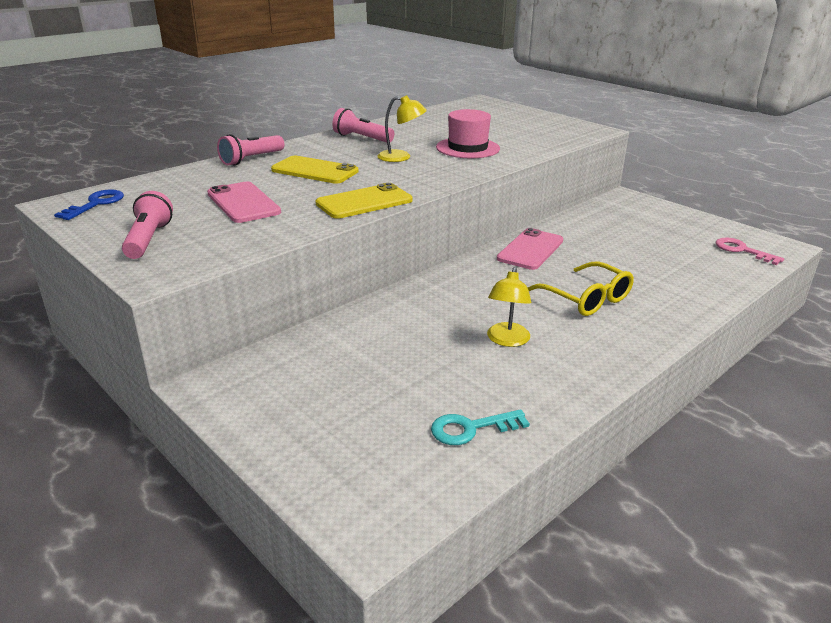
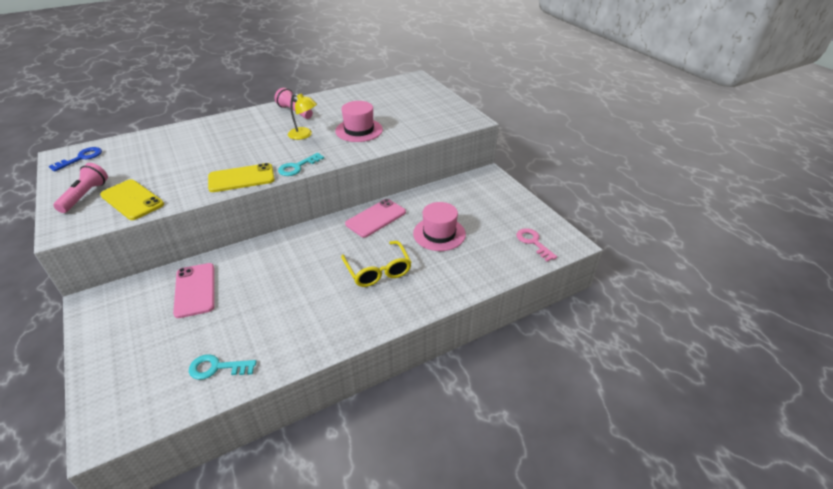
camera: 15 degrees right, 10 degrees up
pink phone [207,182,281,223] -> pink phone moved to [173,263,214,318]
pink flashlight [217,134,285,166] -> none
yellow phone [271,156,359,184] -> yellow phone moved to [100,179,164,220]
yellow lamp [487,267,531,347] -> none
none -> turquoise key [278,153,324,176]
none -> pink hat [413,202,466,251]

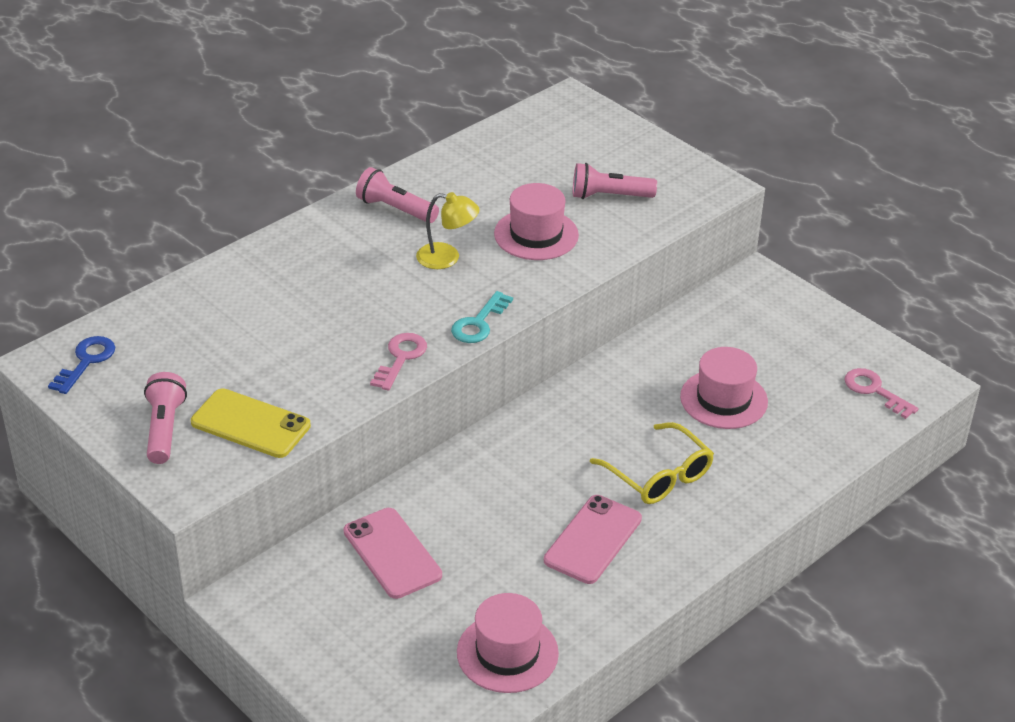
camera: 15 degrees left, 0 degrees up
turquoise key [189,354,256,380] -> pink hat [457,593,559,693]
yellow phone [208,163,275,192] -> pink key [370,333,427,390]
pink phone [345,199,406,238] -> pink phone moved to [544,495,642,584]
none -> pink flashlight [573,163,657,199]

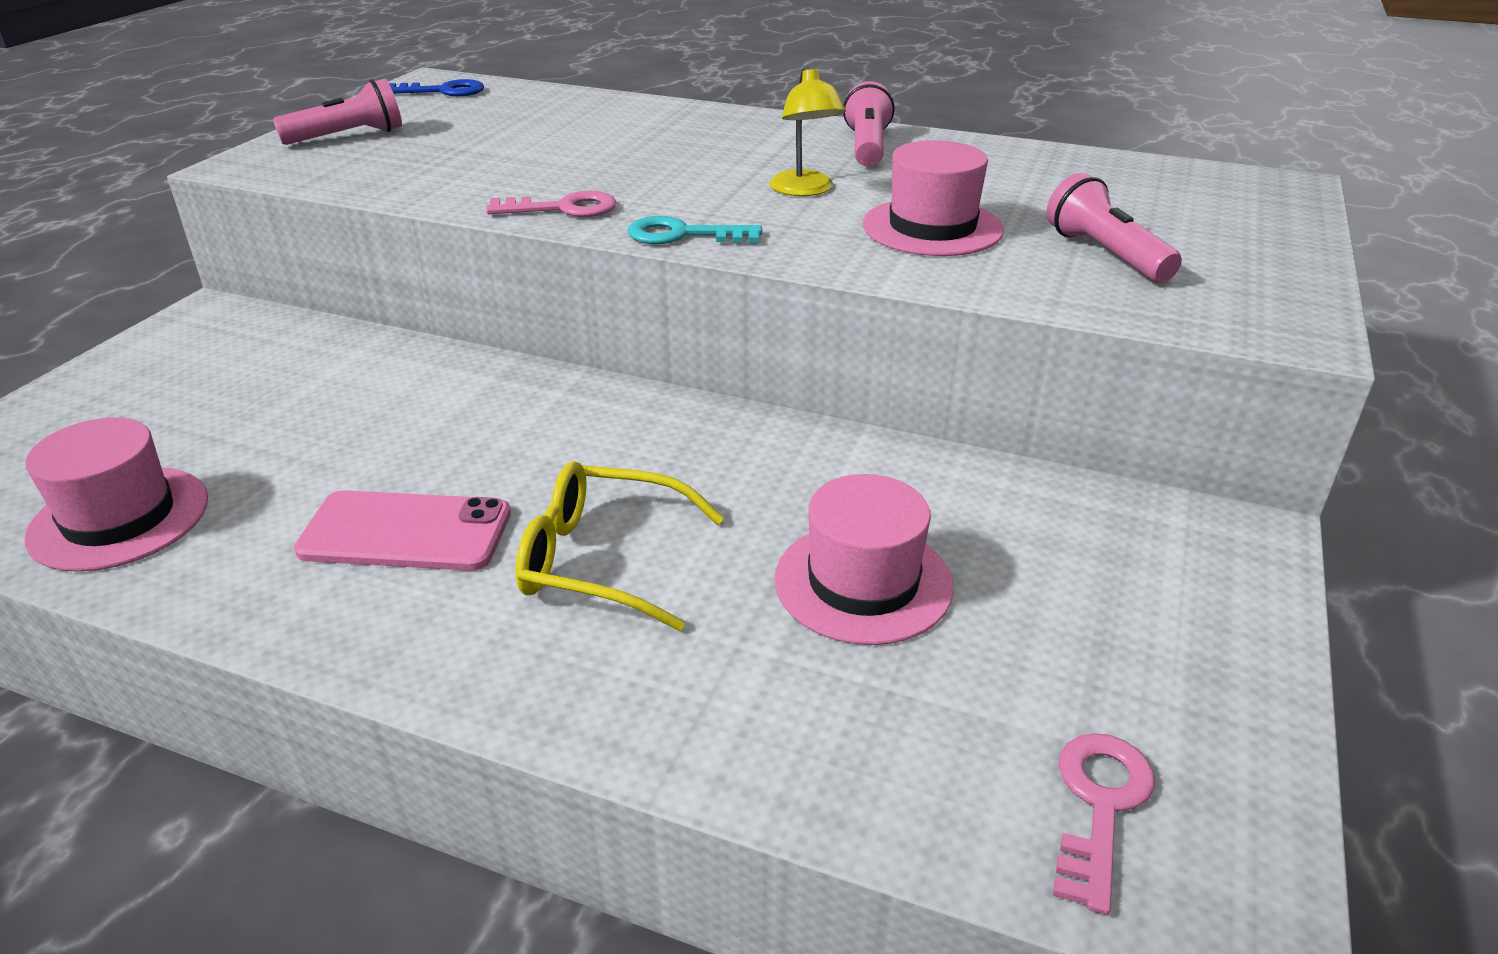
camera: 65 degrees right, 5 degrees down
yellow phone [191,388,311,458] -> none
pink phone [343,508,442,599] -> none
yellow glasses [590,422,714,504] -> yellow glasses turned 75 degrees clockwise [515,461,724,631]

